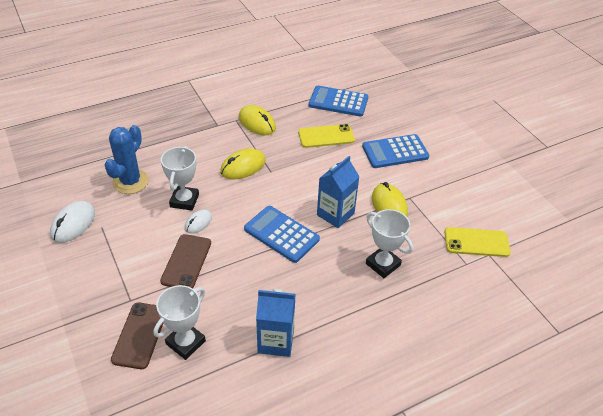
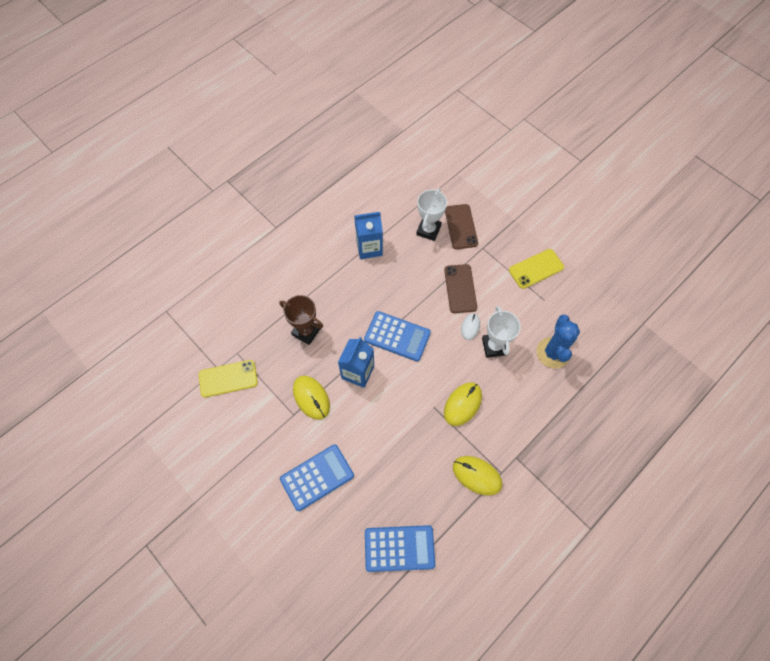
camera: 165 degrees right, 20 degrees up
white mouse [50,201,95,243] -> none
yellow phone [298,124,355,148] -> yellow phone moved to [509,249,564,289]
white trophy [366,209,413,278] -> brown trophy [279,295,323,345]

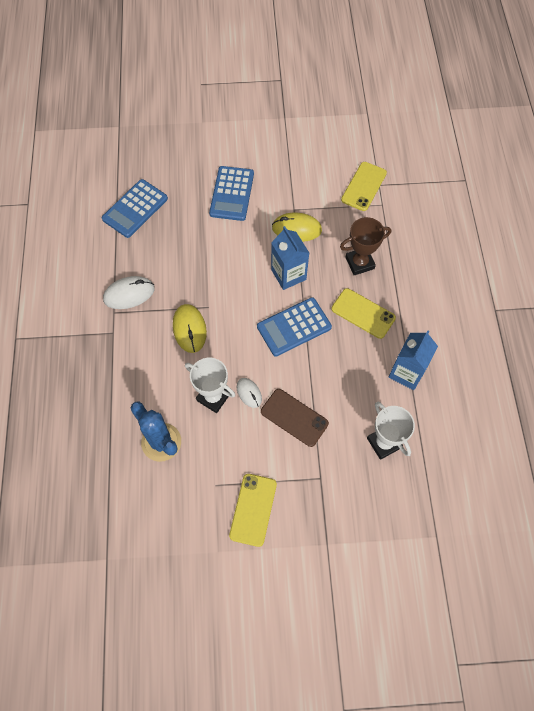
camera: 130 degrees right, 0 degrees up
brown phone [445,204,478,249] -> none
yellow mouse [453,456,502,496] -> white mouse [103,276,155,309]
none -> yellow phone [331,288,396,339]

